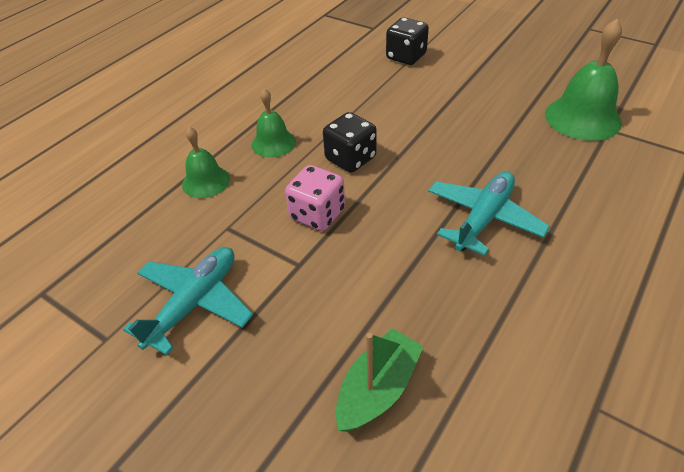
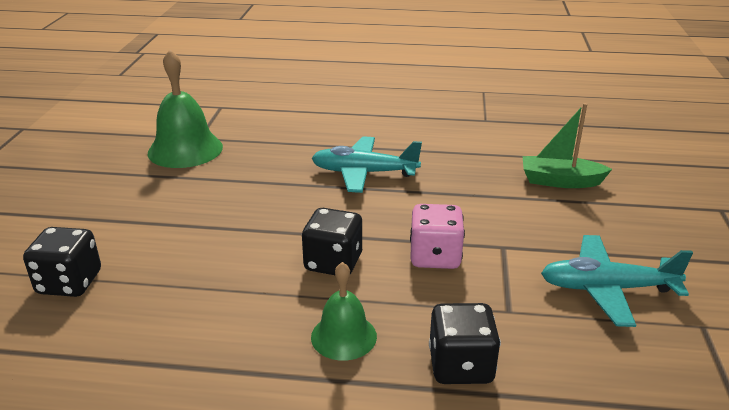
camera: 120 degrees left, 15 degrees down
green bell [182,127,230,198] -> black dice [429,303,501,384]

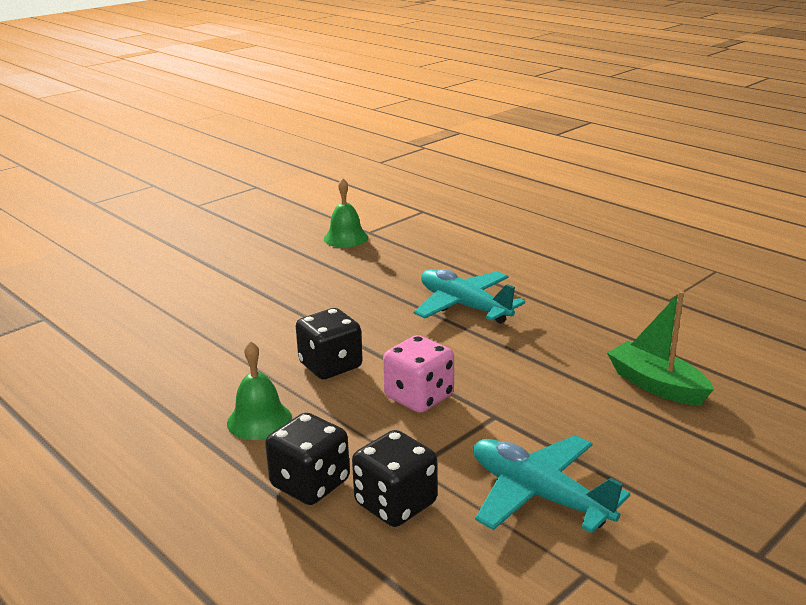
camera: 40 degrees right, 5 degrees down
black dice [23,227,101,297] -> black dice moved to [352,430,437,527]
green bell [148,49,223,168] -> green bell [324,178,368,247], size x0.60

